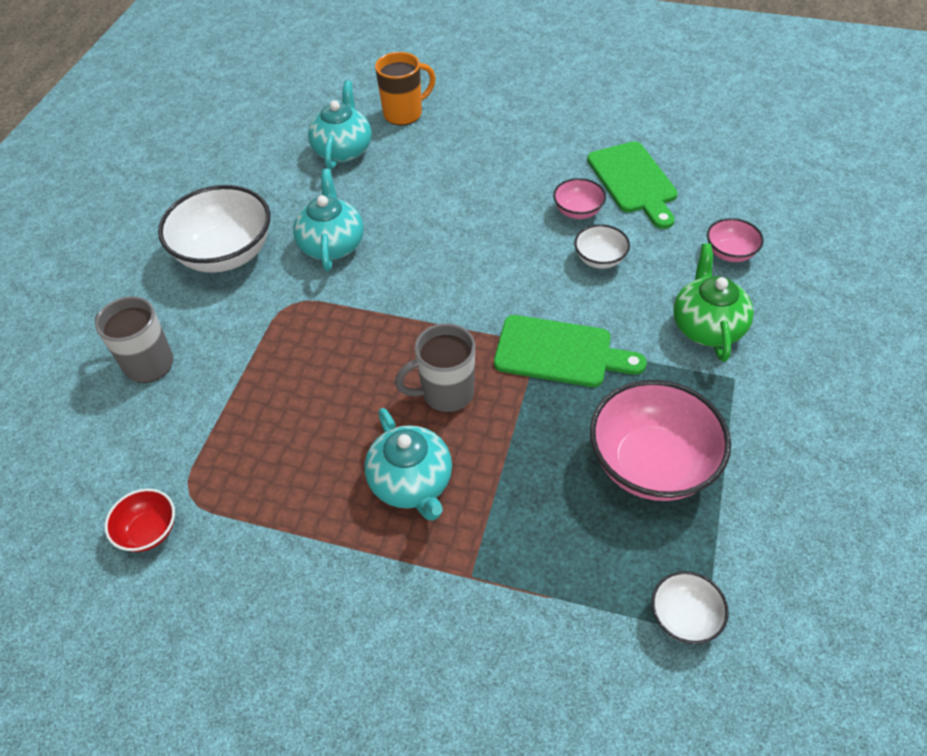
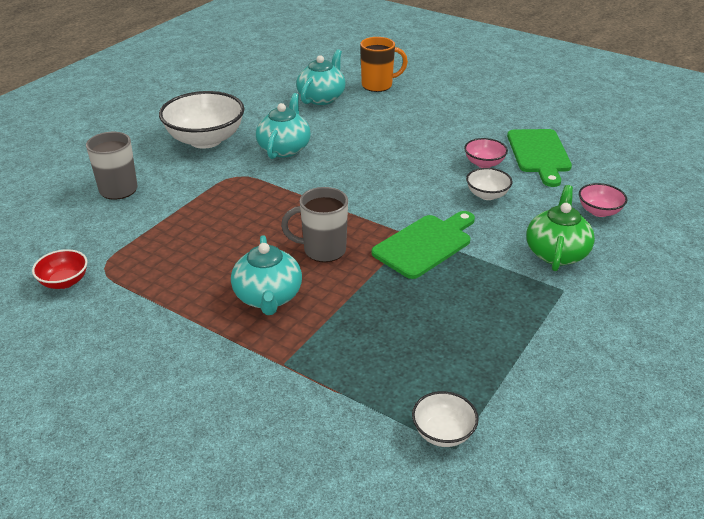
camera: 15 degrees right, 15 degrees down
green cutting board [494,315,647,387] -> green cutting board turned 75 degrees counterclockwise [372,211,475,279]
pink bowl [590,380,731,501] -> none

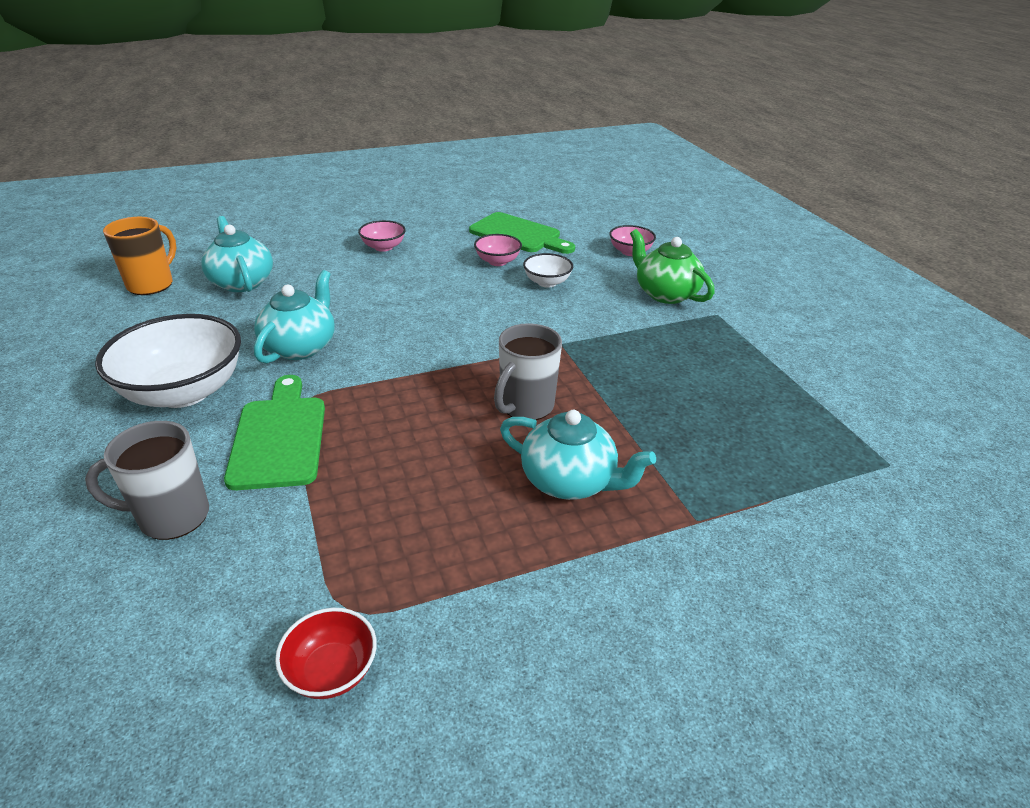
camera: 55 degrees left, 0 degrees up
turquoise teapot [256,93,311,159] -> turquoise teapot turned 60 degrees clockwise [254,270,335,364]
orange mug [360,37,408,92] -> orange mug moved to [103,217,176,295]
green cutting board [372,211,475,279] -> green cutting board moved to [224,375,325,490]
white bowl [412,391,479,447] -> none
none -> pink bowl [358,220,406,252]

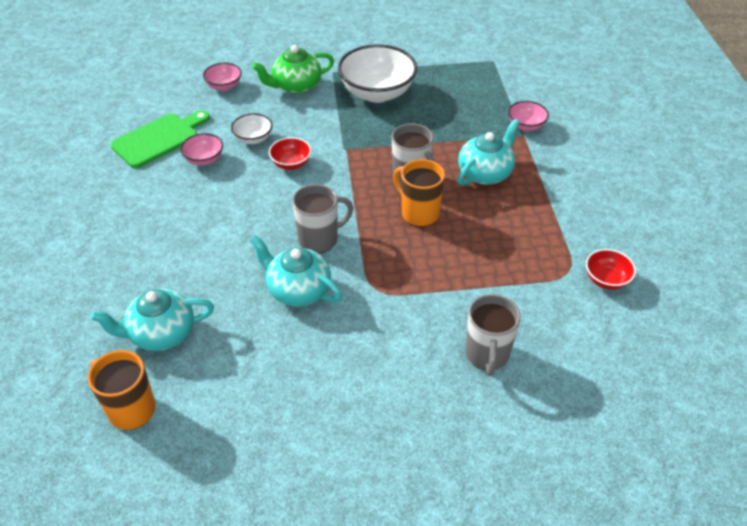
camera: 75 degrees left, 10 degrees up
white bowl [95,314,241,408] -> white bowl moved to [338,44,417,103]
green cutting board [224,375,325,490] -> none
pink bowl [358,220,406,252] -> pink bowl moved to [508,101,549,131]
none -> red bowl [269,137,311,170]
none -> grey mug [292,184,353,254]
none -> orange mug [393,159,445,227]

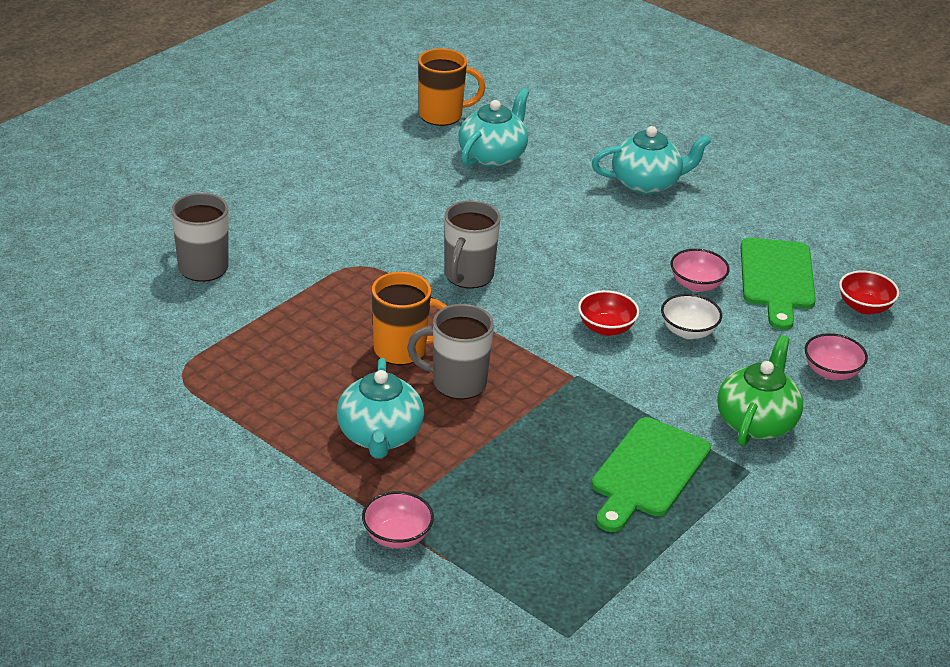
camera: 135 degrees right, 10 degrees down
turquoise teapot [250,236,342,307] -> turquoise teapot moved to [592,126,711,194]
white bowl [338,44,417,103] -> green cutting board [592,417,711,532]
red bowl [586,249,636,289] -> red bowl moved to [839,270,899,314]

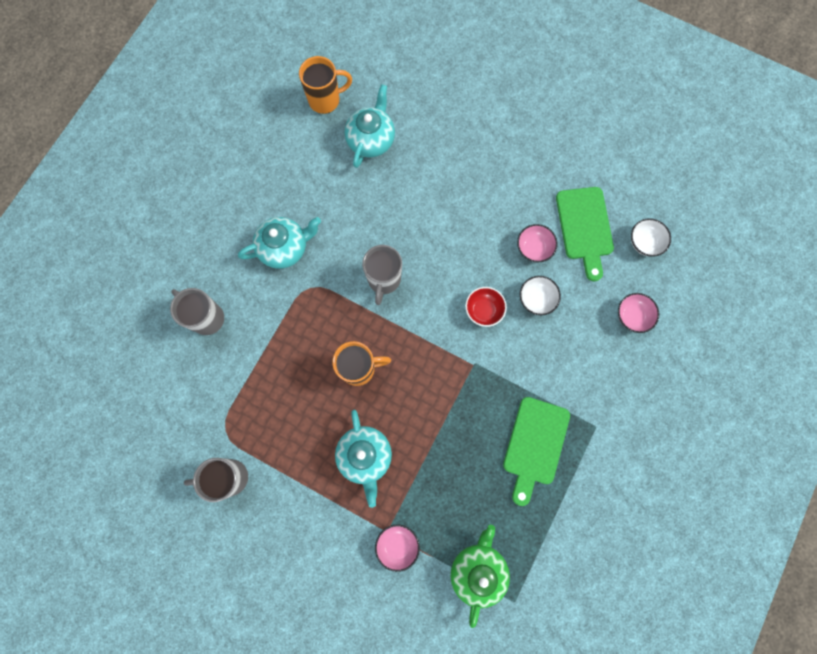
camera: 10 degrees left, 40 degrees up
grey mug [407,304,494,399] -> grey mug moved to [184,458,248,502]
turquoise teapot [592,126,711,194] -> turquoise teapot moved to [238,217,321,269]
green teapot [717,335,803,446] -> green teapot moved to [451,525,510,628]
red bowl [839,270,899,314] -> white bowl [631,218,671,257]

